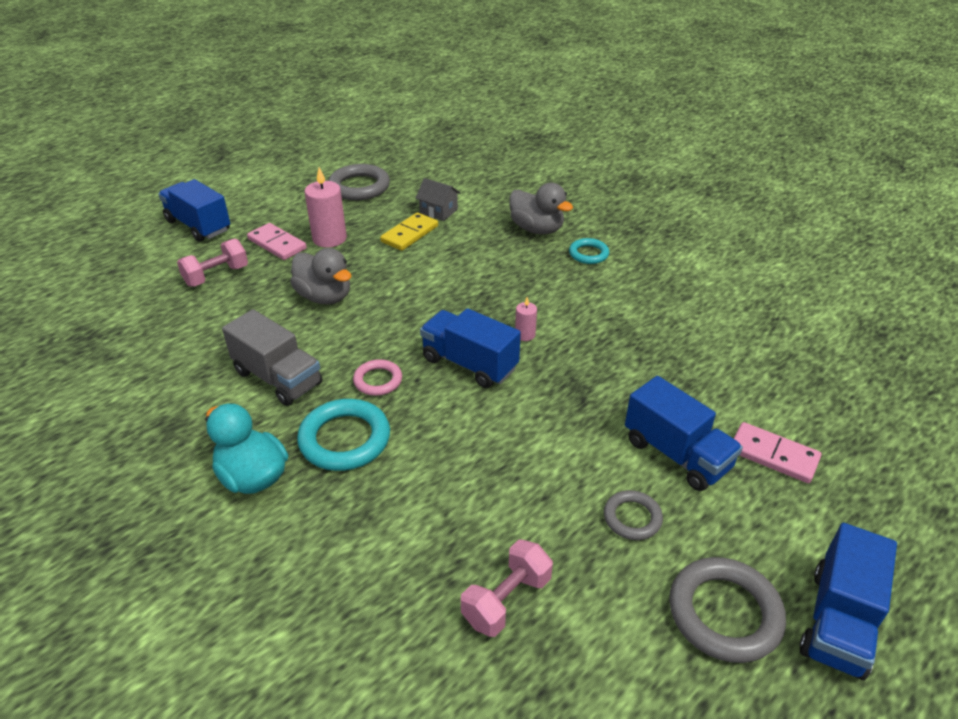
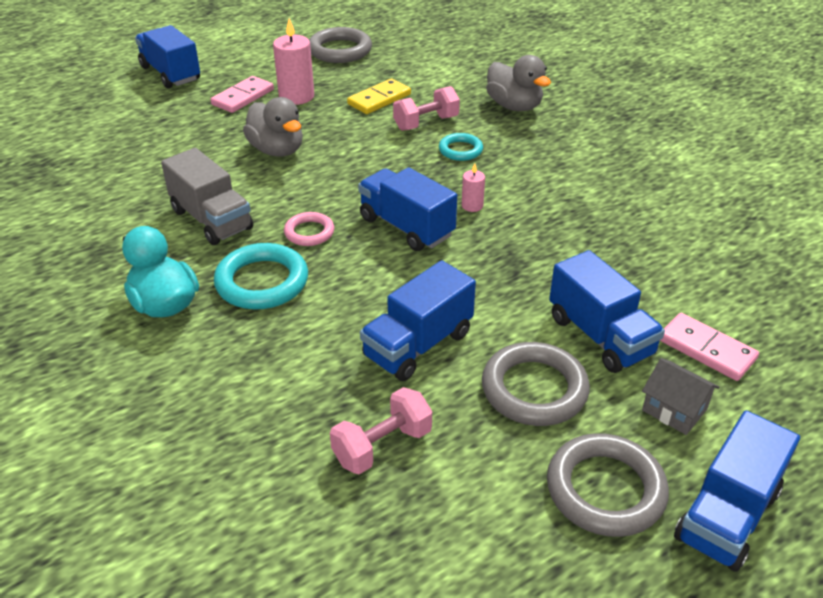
camera: 10 degrees right, 0 degrees up
pink dumbbell [177,239,248,287] -> pink dumbbell moved to [393,86,460,131]
pink domino [247,223,307,260] -> pink domino turned 75 degrees clockwise [210,76,274,113]
grey house [416,178,461,221] -> grey house moved to [642,358,720,435]
turquoise ring [569,238,609,264] -> turquoise ring moved to [439,133,483,161]
grey ring [604,490,663,540] -> grey ring [482,342,590,426], size x1.73
none -> blue truck [360,260,476,381]

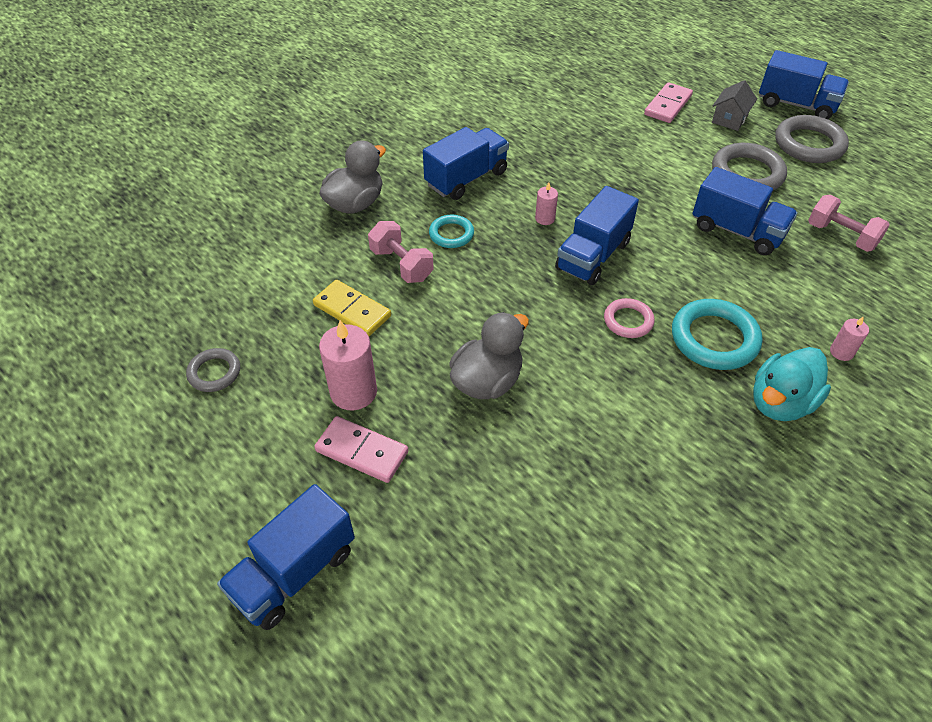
camera: 100 degrees left, 10 degrees up
grey truck [161,148,253,245] -> none
grey ring [309,27,372,63] -> grey ring [186,348,240,392], size x0.58
blue truck [549,250,665,373] -> blue truck moved to [423,127,509,200]
none -> pink candle [830,316,869,361]

